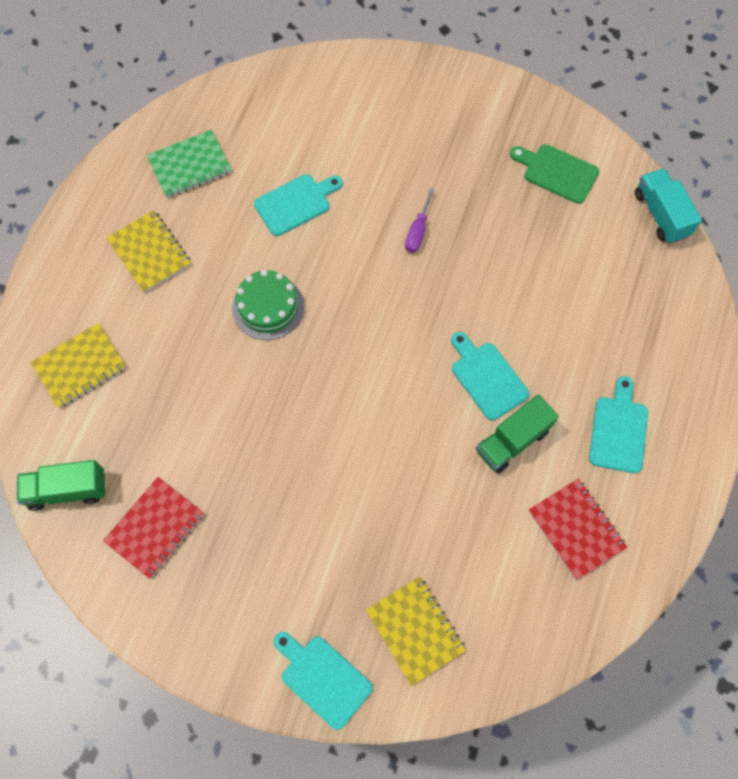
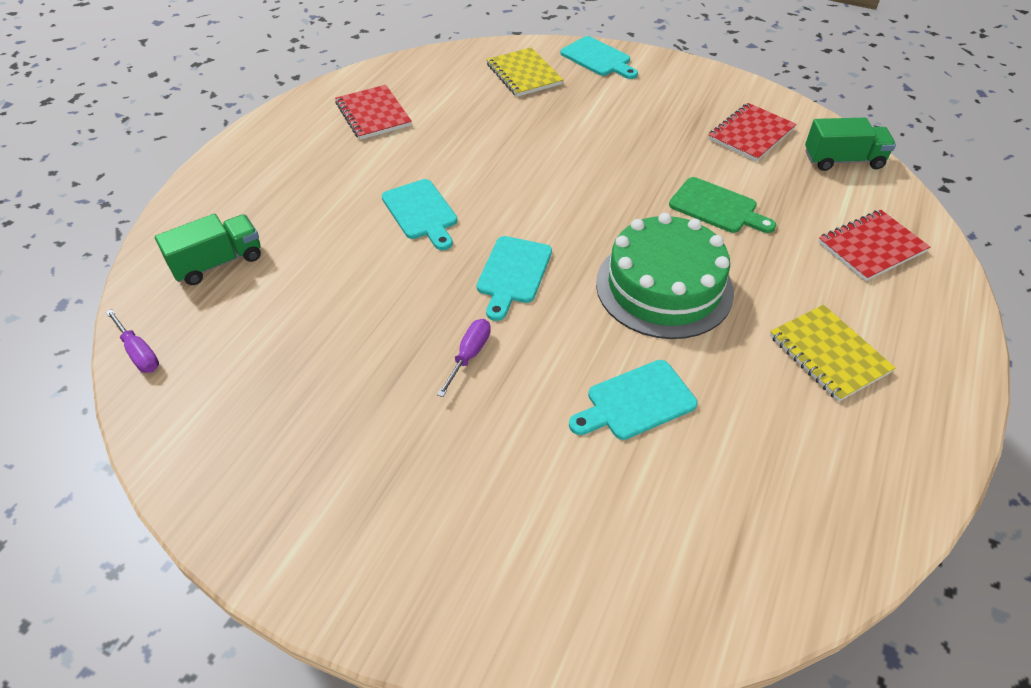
camera: 175 degrees left, 20 degrees down
yellow notebook [31,323,127,409] -> red notebook [818,210,930,281]
green notebook [147,130,232,198] -> none
green cake [232,270,304,340] -> green cake [596,213,734,339], size x1.57
green truck [476,394,559,473] -> green truck moved to [155,214,261,285]
green cutting board [510,144,599,204] -> green cutting board moved to [669,177,776,233]
turquoise cutting board [589,376,648,473] -> turquoise cutting board moved to [477,236,552,321]
turquoise truck [635,168,702,244] -> purple screwdriver [106,309,159,373]

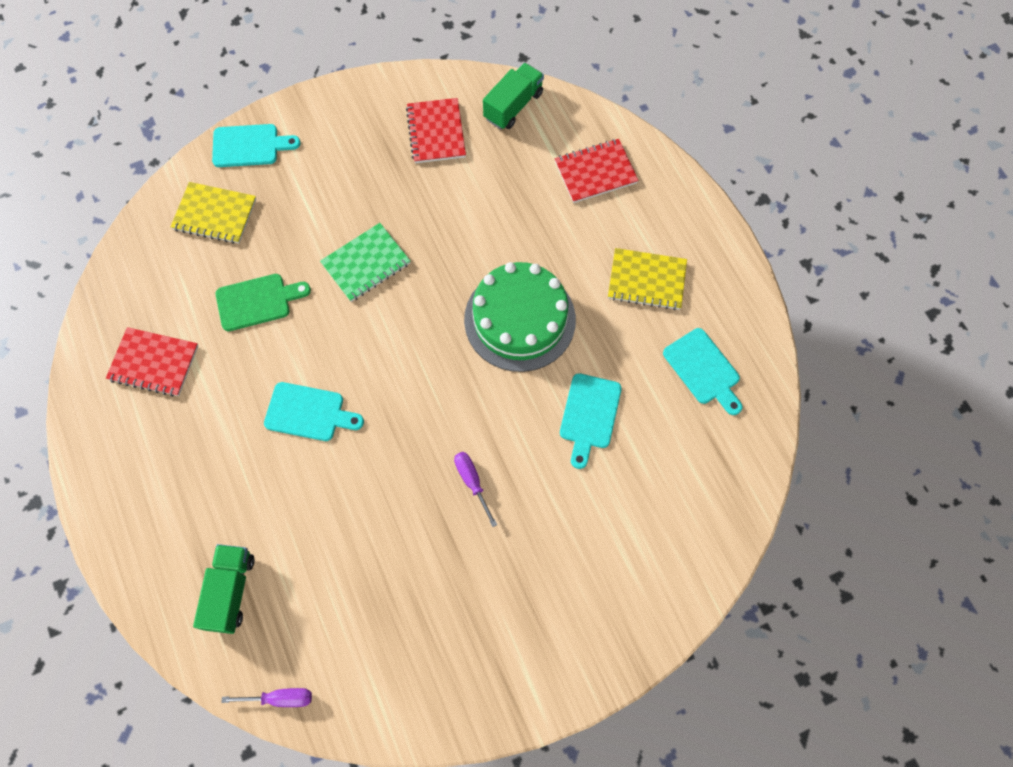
camera: 50 degrees left, 20 degrees up
turquoise cutting board [477,236,552,321] -> turquoise cutting board moved to [663,328,743,415]
green cutting board [669,177,776,233] -> green cutting board moved to [216,274,311,331]
red notebook [818,210,930,281] -> red notebook turned 60 degrees clockwise [555,139,639,203]
none -> green notebook [320,223,410,302]

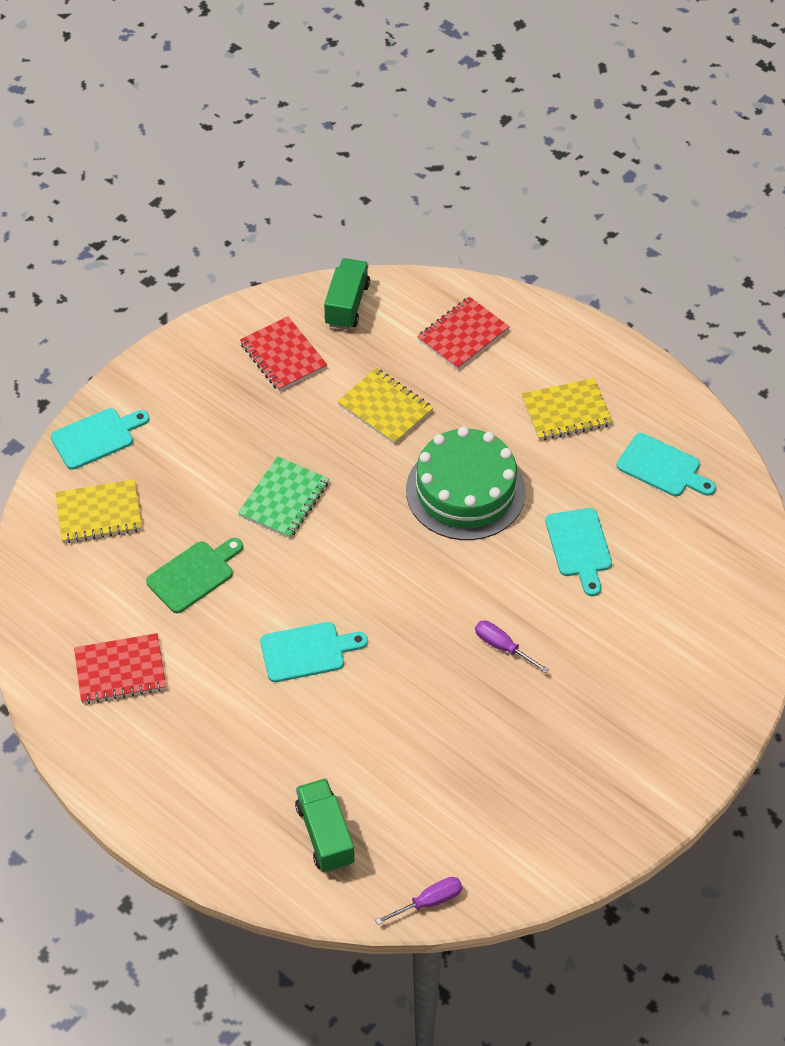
camera: 25 degrees left, 15 degrees down
none -> yellow notebook [337,368,433,445]

